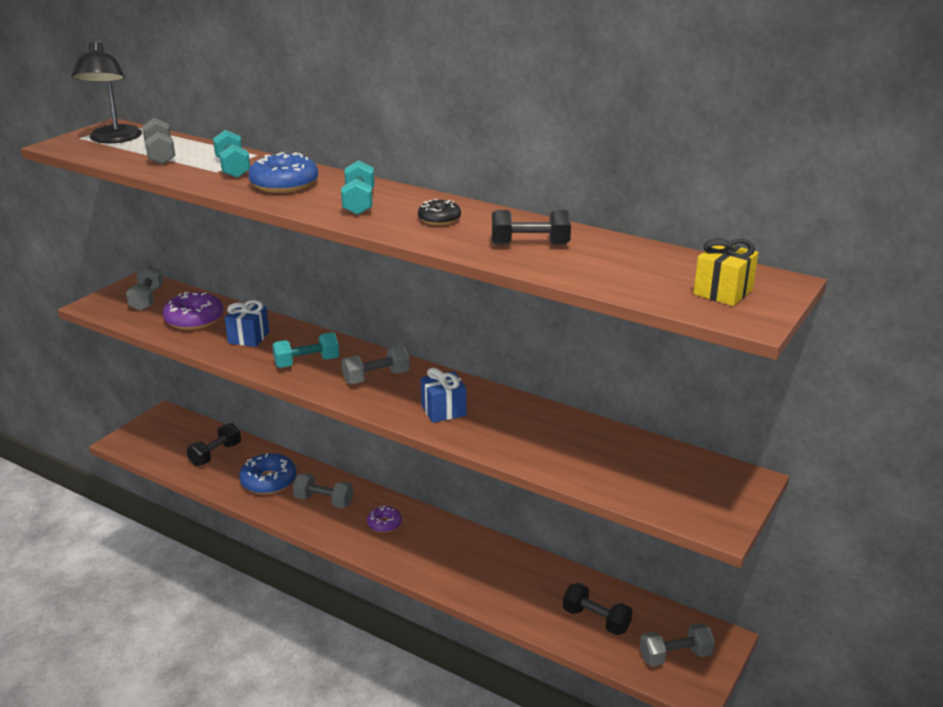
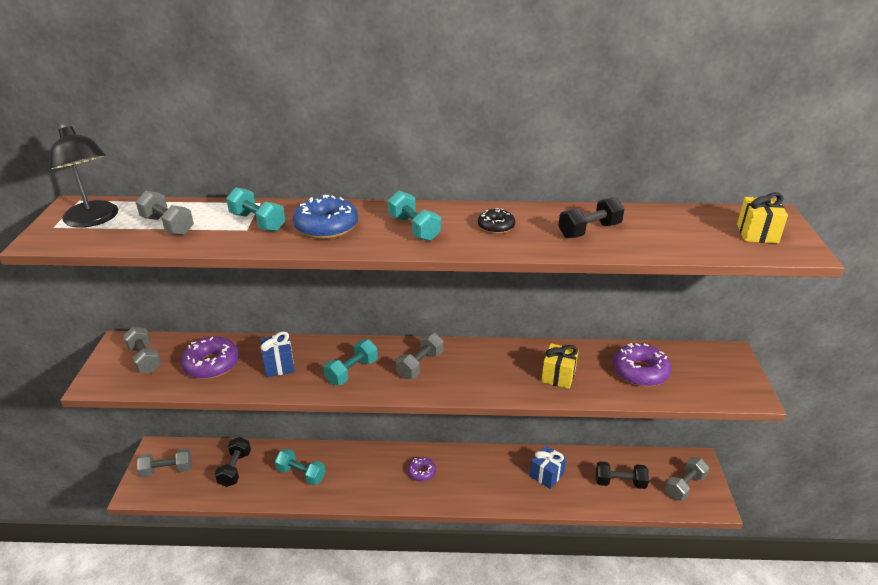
camera: 30 degrees left, 5 degrees up
blue donut [239,453,296,494] -> turquoise dumbbell [275,449,326,485]
grey dumbbell [293,473,353,508] -> grey dumbbell moved to [137,448,192,478]
blue gift [421,368,466,423] -> blue gift moved to [530,445,567,489]
none -> yellow gift [541,343,579,389]
none -> purple donut [613,343,671,387]

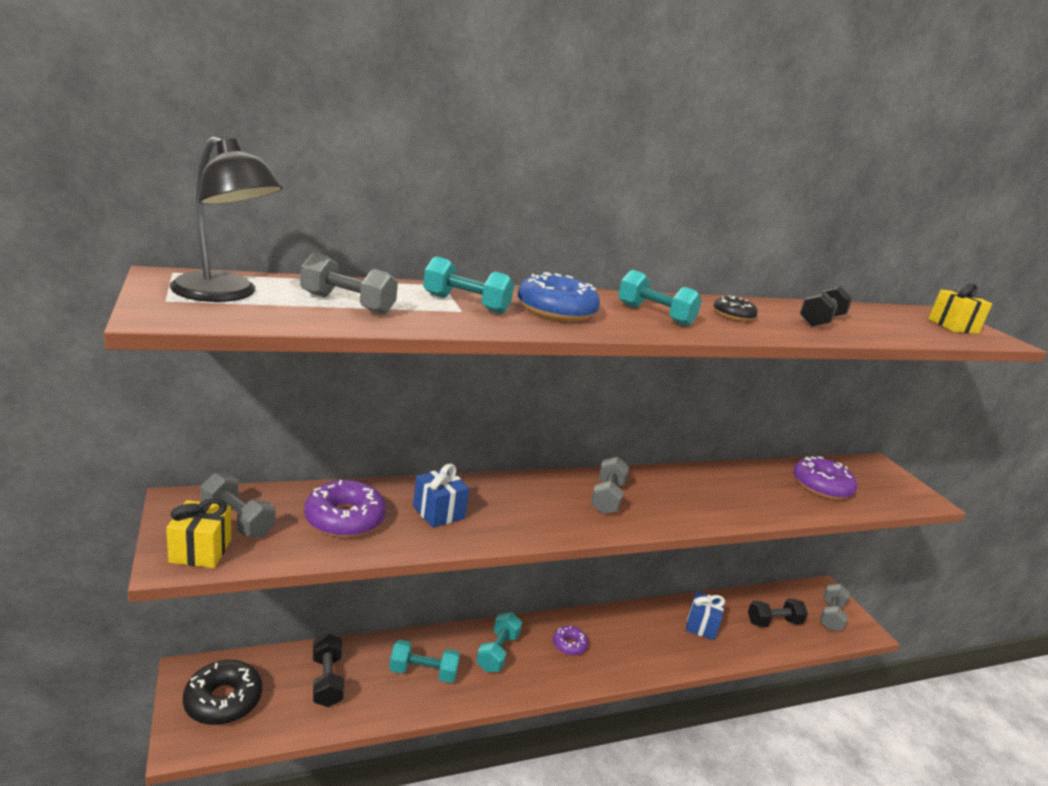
camera: 25 degrees left, 10 degrees down
grey dumbbell [137,448,192,478] -> black donut [183,660,262,725]
turquoise dumbbell [323,339,378,385] -> turquoise dumbbell moved to [476,612,522,672]
yellow gift [541,343,579,389] -> yellow gift moved to [166,498,231,568]

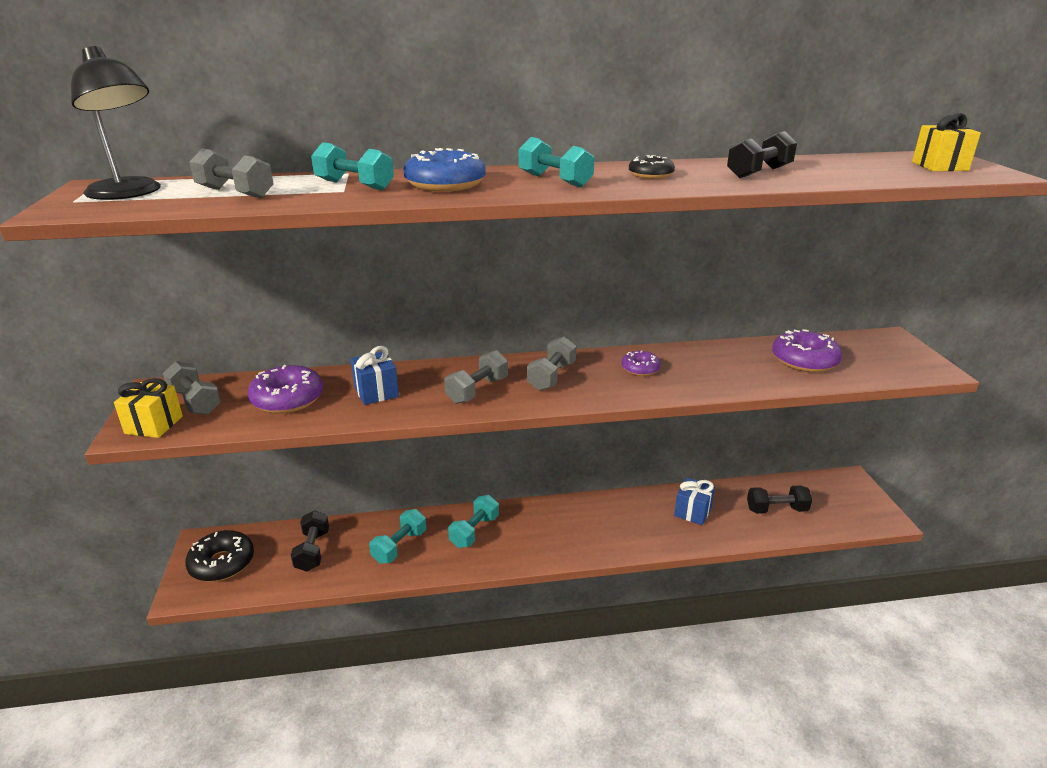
camera: 15 degrees right, 5 degrees up
turquoise dumbbell [389,640,460,683] -> turquoise dumbbell turned 75 degrees counterclockwise [369,509,426,564]
purple donut [553,626,588,656] -> purple donut moved to [621,350,661,376]
grey dumbbell [820,584,850,631] -> grey dumbbell moved to [444,350,508,404]

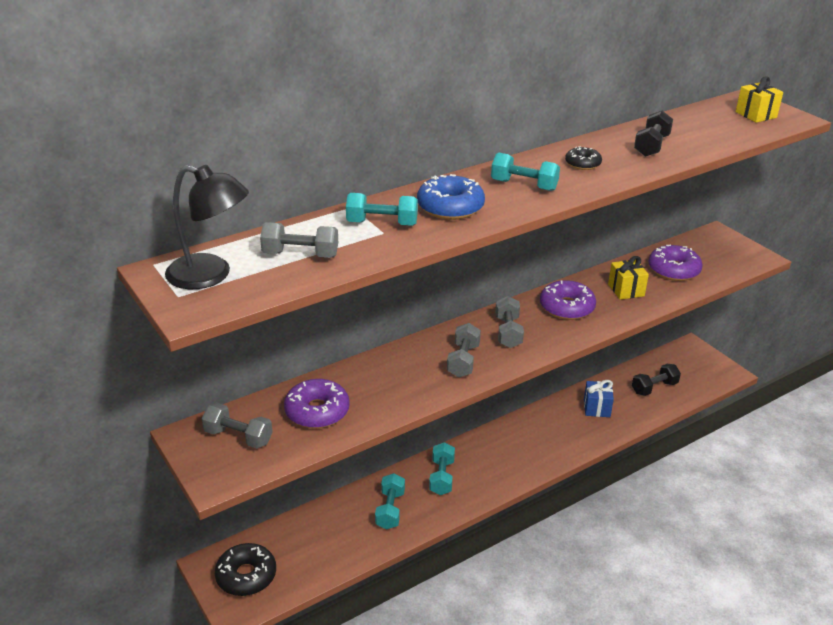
camera: 25 degrees left, 5 degrees up
yellow gift [114,378,183,438] -> yellow gift moved to [608,256,649,300]
black dumbbell [291,510,329,572] -> none
blue gift [351,346,399,405] -> none
purple donut [621,350,661,376] -> purple donut [540,280,596,320], size x1.71

